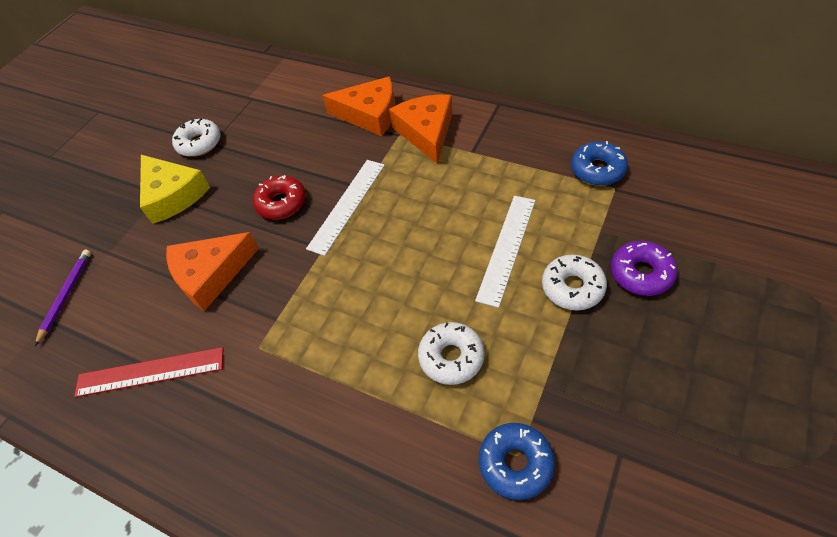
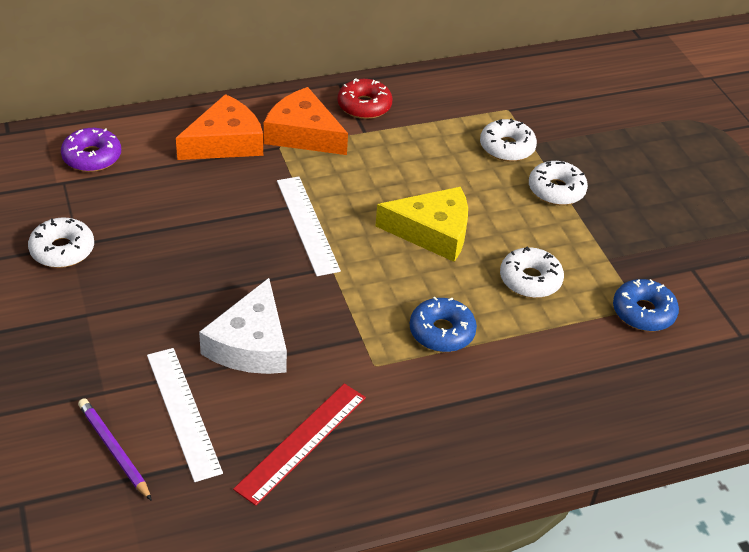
camera: 55 degrees left, 10 degrees down
yellow cheese [140,155,210,224] -> yellow cheese moved to [375,187,468,262]
orange cheese [166,232,259,311] -> white cheese [199,278,287,374]
red donut [253,175,306,220] -> red donut moved to [338,78,393,119]
white ruler [475,196,536,308] -> white ruler moved to [147,348,223,482]
blue donut [571,141,628,186] -> blue donut moved to [410,297,477,352]
purple donut [611,241,678,296] -> purple donut moved to [61,128,121,172]
none -> white donut [480,119,537,162]

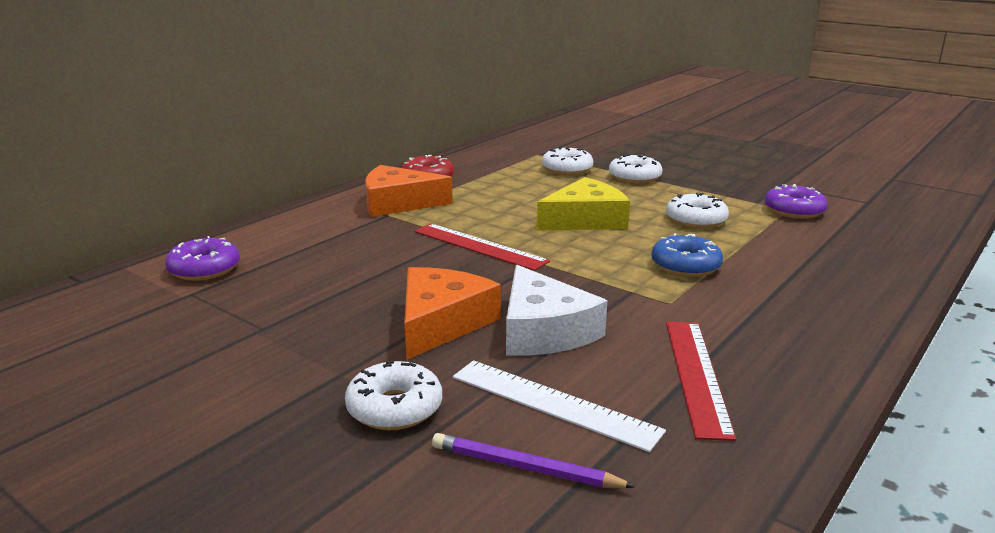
camera: 30 degrees left, 20 degrees down
white donut [28,217,94,268] -> white donut moved to [345,361,442,430]
orange cheese [176,94,263,160] -> orange cheese moved to [404,267,501,360]
white ruler [277,177,341,276] -> red ruler [414,223,550,271]
blue donut [613,279,679,331] -> purple donut [765,184,828,219]

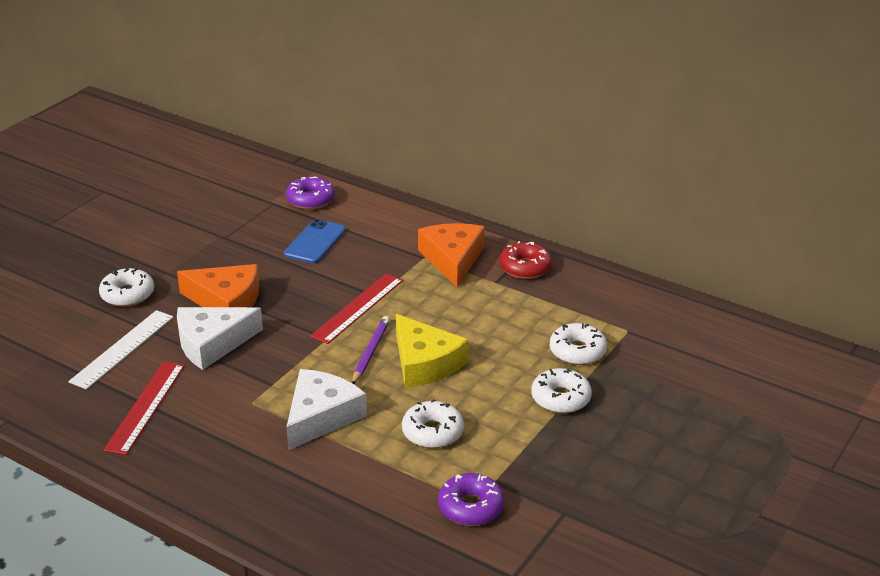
camera: 85 degrees right, 10 degrees up
purple pencil [432,433,636,488] -> purple pencil moved to [352,316,390,384]
blue donut [651,233,723,277] -> white cheese [286,369,367,450]
red ruler [666,322,736,441] -> red ruler turned 75 degrees counterclockwise [103,361,185,455]
none -> blue phone [284,219,346,264]

